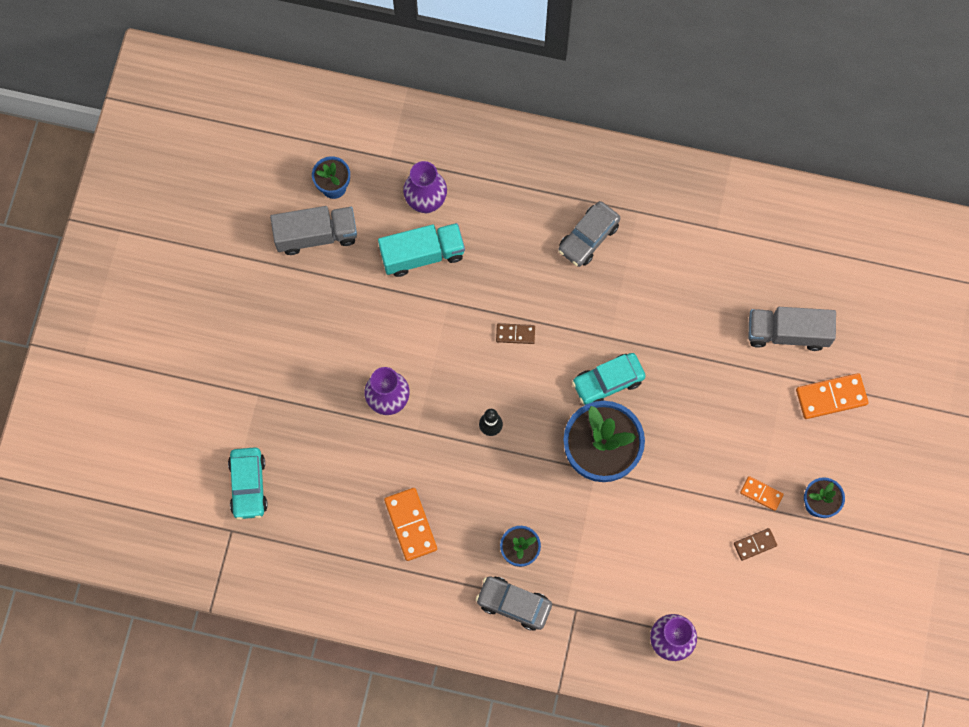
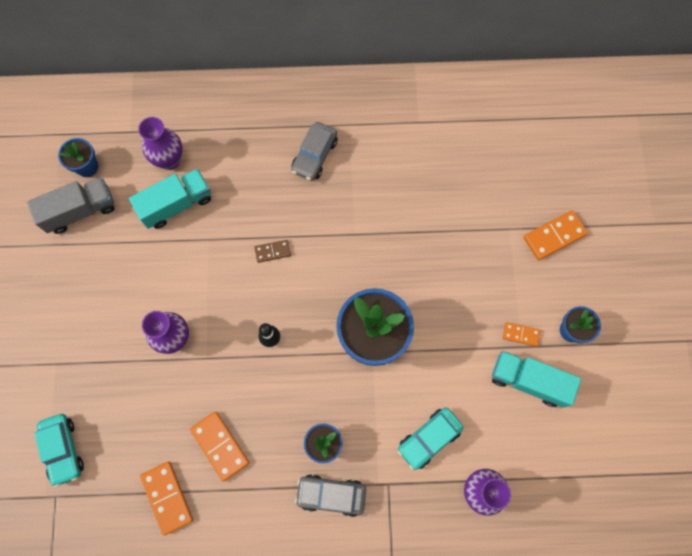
camera: 15 degrees left, 0 degrees up
turquoise car [572,353,646,405] -> turquoise car moved to [398,408,464,470]
brown domino [734,528,777,561] -> turquoise truck [492,351,581,408]
grey truck [748,307,836,351] -> none
none -> orange domino [140,462,193,535]

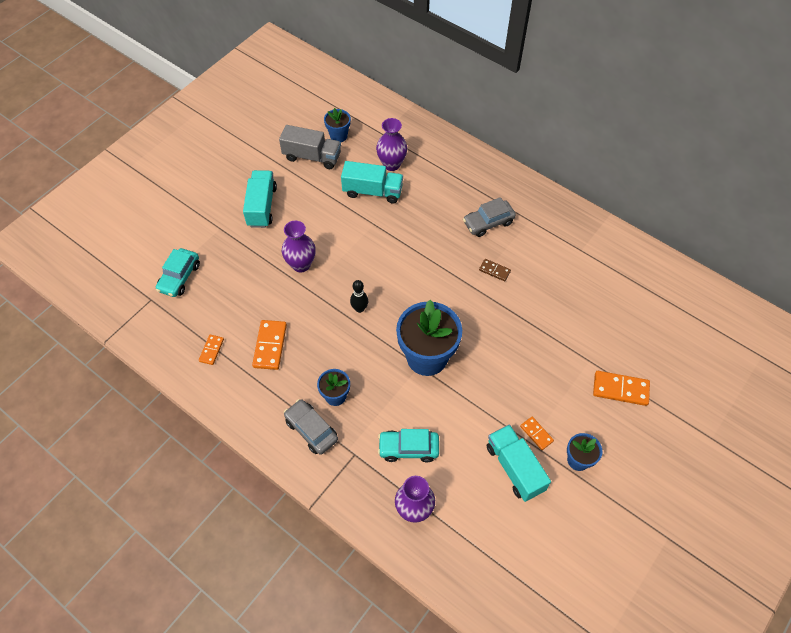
camera: 40 degrees right, 15 degrees down
orange domino [140,462,193,535] -> orange domino [199,335,224,365], size x0.59
brown domino [254,240,291,263] -> brown domino moved to [479,259,511,281]
none -> turquoise truck [243,170,277,228]

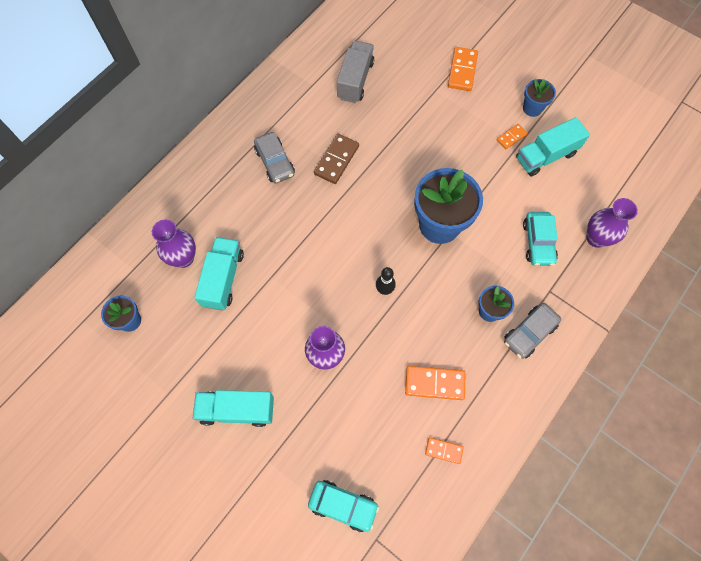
camera: 90 degrees left, 10 degrees up
grey truck [279,125,341,169] -> grey truck moved to [337,41,374,103]
brown domino [479,259,511,281] -> brown domino [314,134,359,184], size x1.71

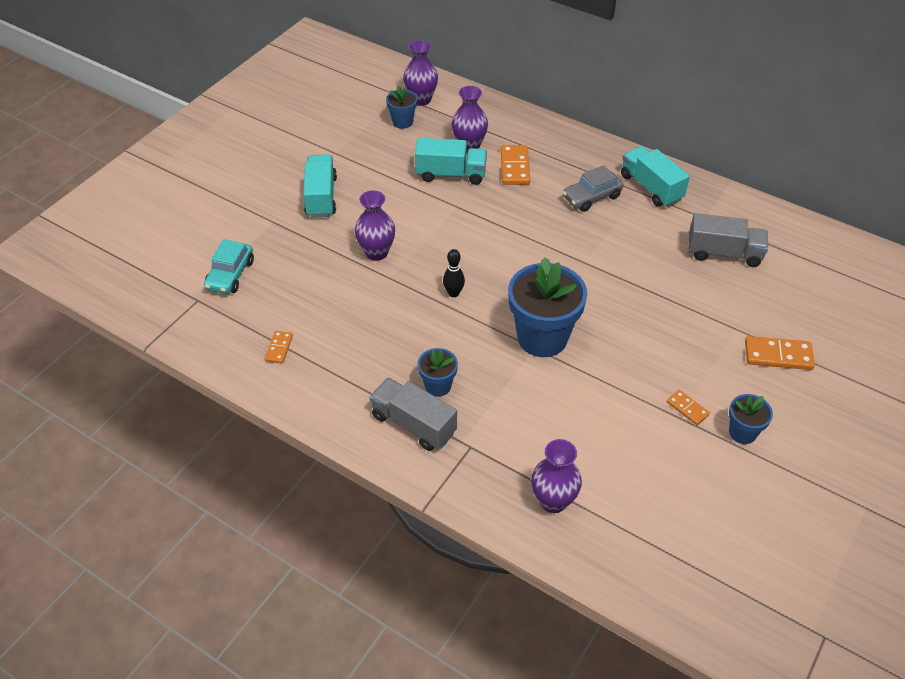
camera: 85 degrees right, 20 degrees down
brown domino [314,134,359,184] -> none
orange domino [405,366,465,400] -> orange domino moved to [501,145,530,185]
grey car [504,303,561,359] -> grey truck [370,378,457,451]
turquoise truck [516,117,590,176] -> turquoise truck moved to [621,146,690,207]
turquoise car [523,212,558,266] -> none
none -> purple vase [403,40,438,106]

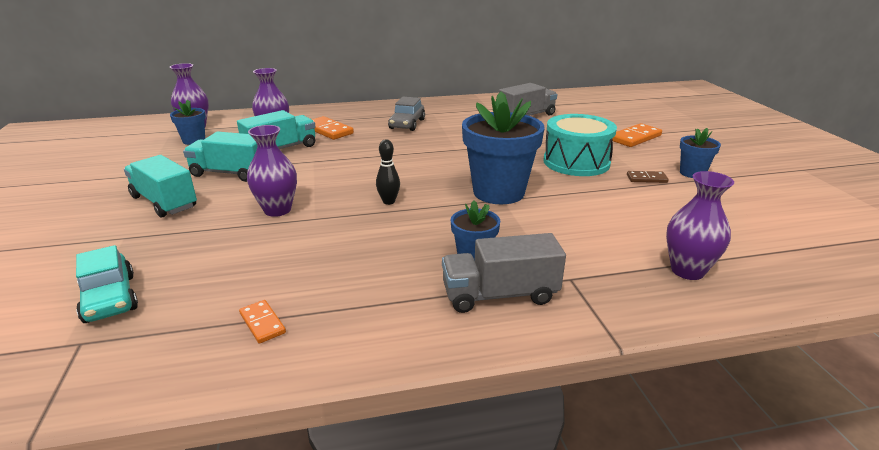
camera: 45 degrees left, 20 degrees down
turquoise truck [621,146,690,207] -> turquoise truck moved to [183,132,257,182]
orange domino [667,390,710,425] -> brown domino [627,171,669,183]
none -> turquoise drum [543,114,617,176]

